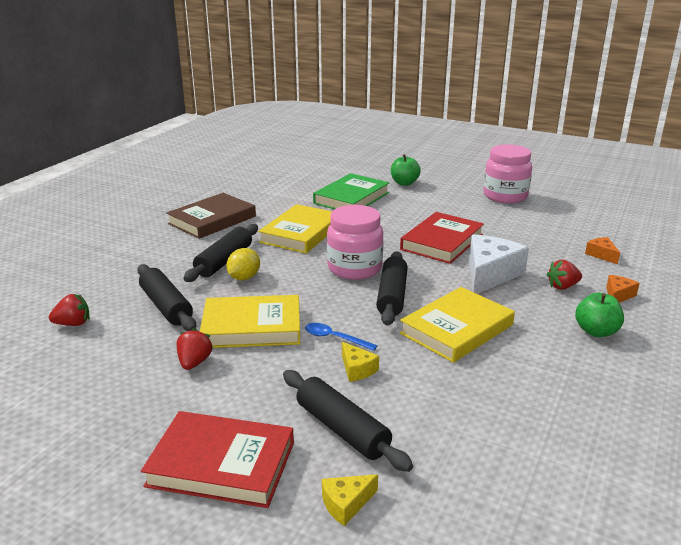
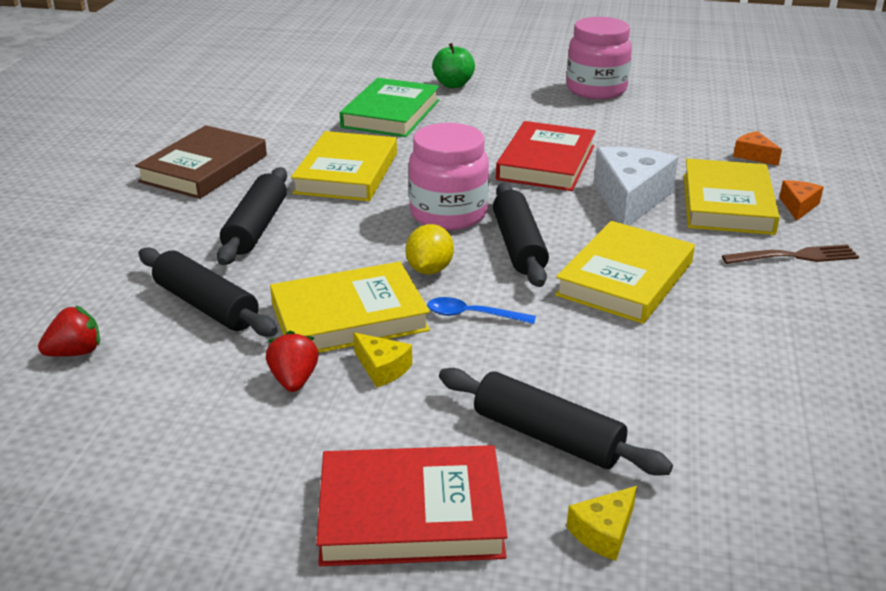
camera: 15 degrees left, 5 degrees up
yellow lemon [226,248,260,280] -> yellow lemon moved to [406,224,454,274]
yellow cheese [342,342,379,382] -> yellow cheese moved to [353,332,412,388]
red strawberry [547,260,582,290] -> yellow book [684,159,780,235]
green apple [575,293,624,337] -> brown fork [722,244,859,264]

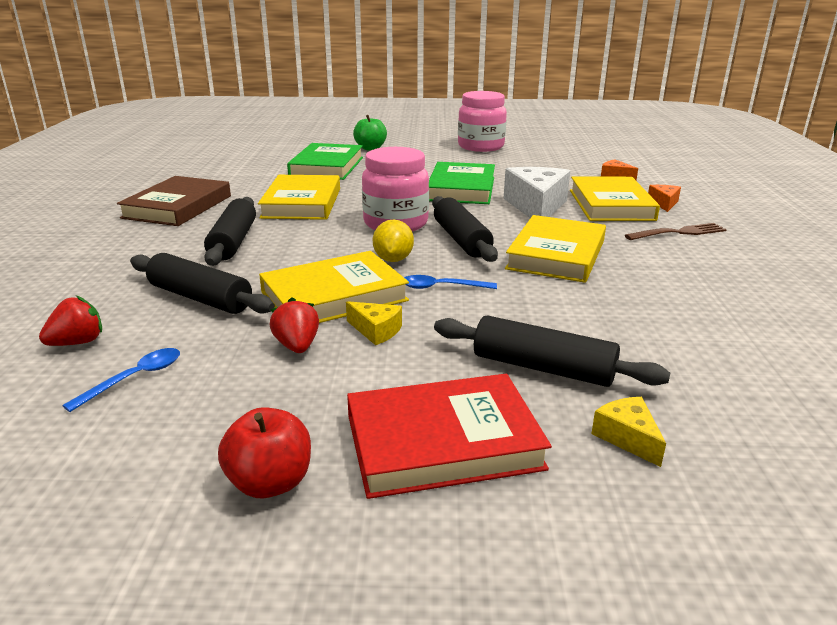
camera: 10 degrees left, 5 degrees down
red book [496,121,596,191] -> green book [429,162,495,204]
yellow cheese [567,486,637,561] -> yellow cheese turned 120 degrees clockwise [591,397,666,467]
none -> blue spoon [62,348,180,412]
none -> red apple [218,407,311,498]

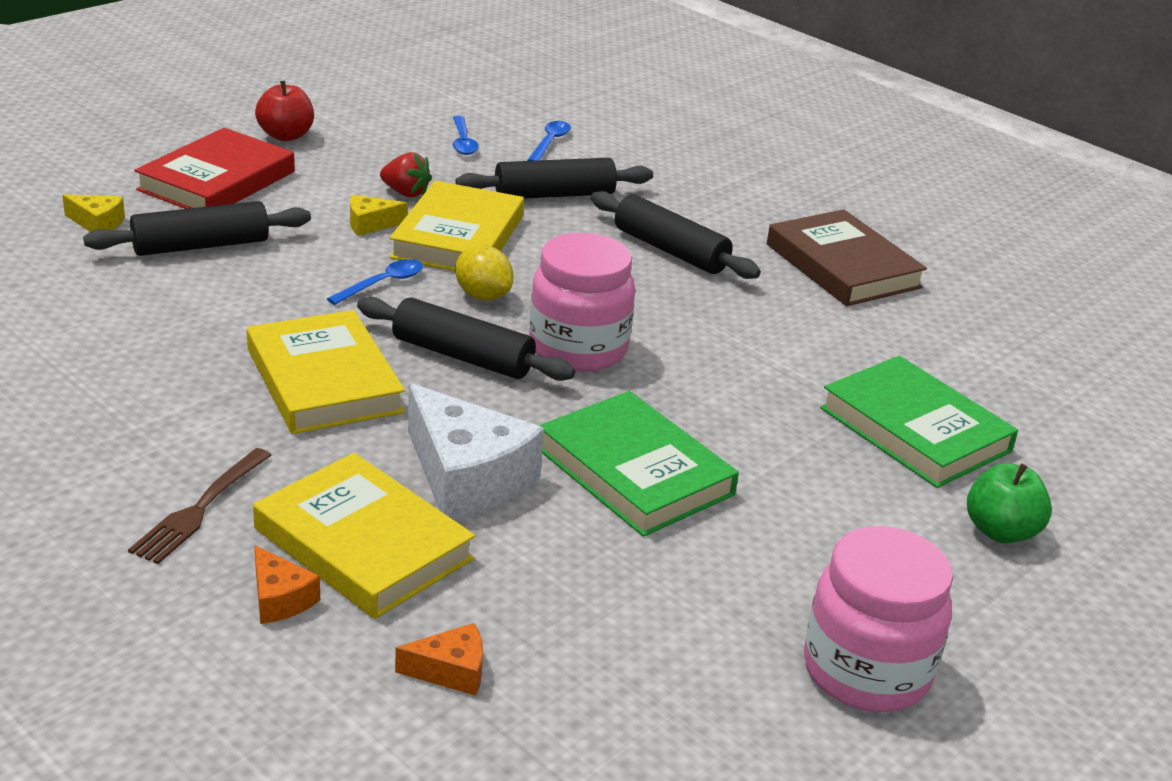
camera: 130 degrees right, 5 degrees up
red strawberry [39,295,102,346] -> blue spoon [527,121,571,161]
yellow book [258,175,340,220] -> none

